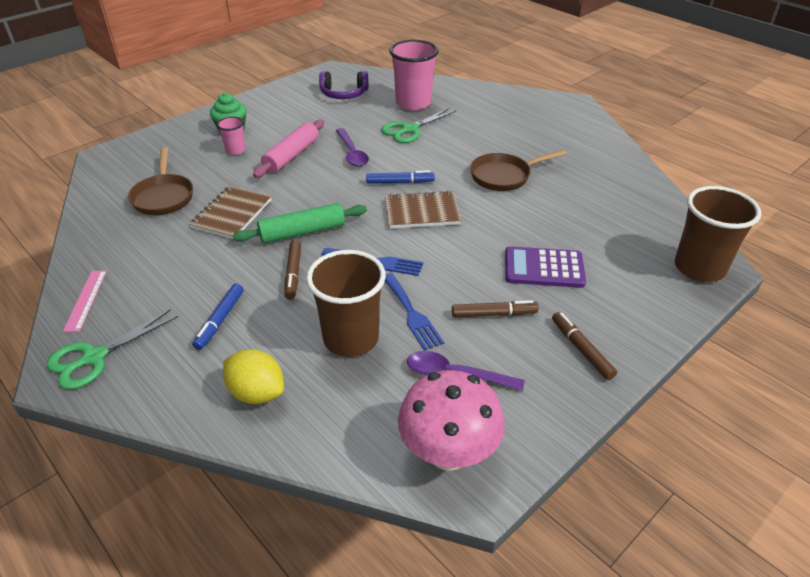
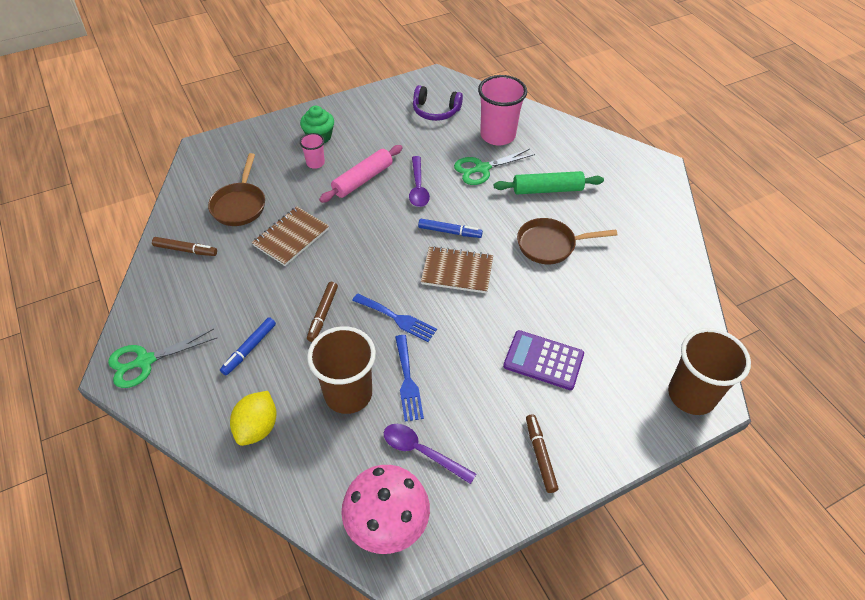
camera: 15 degrees right, 10 degrees up
pink ruler [63,270,107,332] -> none
yellow lemon [223,349,284,404] -> yellow lemon turned 60 degrees clockwise [230,391,277,446]
green rolling pin [232,203,367,243] -> green rolling pin moved to [494,171,604,194]
brown marker [452,300,539,317] -> brown marker moved to [152,237,217,256]

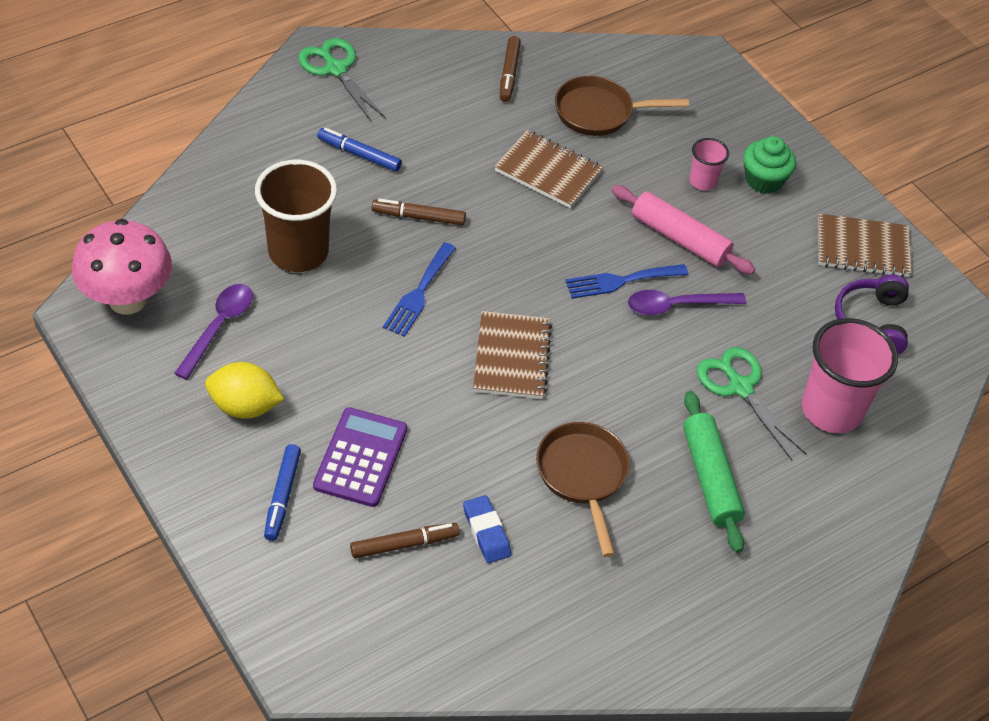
camera: 80 degrees right, 0 degrees up
yellow lemon [230,391,277,446] -> yellow lemon moved to [205,362,284,419]
blue fork [395,335,424,422] -> blue fork moved to [565,264,688,299]
blue marker [418,219,483,238] -> blue marker moved to [264,444,301,541]
brown marker [526,414,559,493] -> brown marker moved to [350,523,459,558]
brown cup [668,328,751,415] -> none
none -> blue eraser [463,495,511,563]
none -> brown notebook [818,213,911,277]

